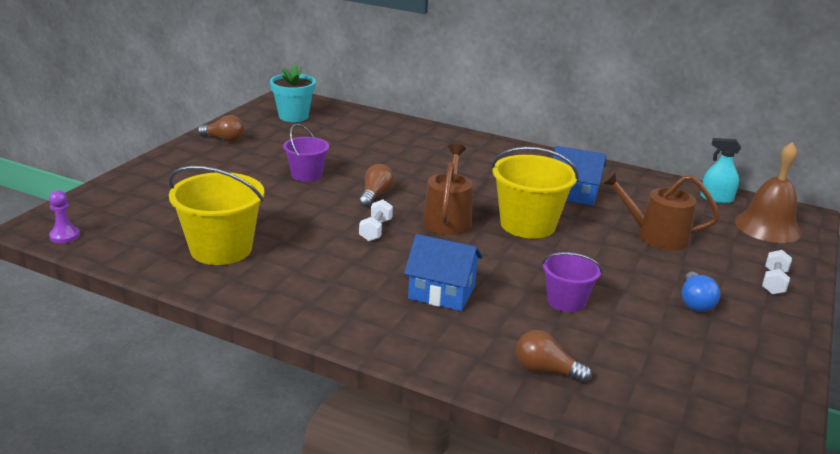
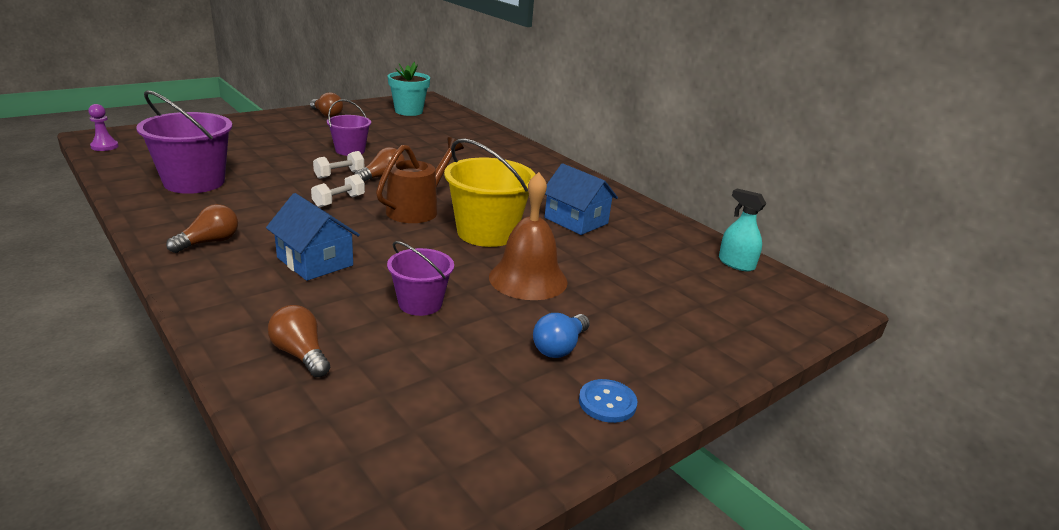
camera: 25 degrees right, 0 degrees up
yellow bucket [169,166,264,265] -> purple bucket [136,90,233,194]
brown watering can [601,170,720,250] -> none
brown bell [735,142,802,243] -> brown bell moved to [489,172,568,300]
white dumbbell [762,250,792,295] -> white dumbbell moved to [313,151,364,179]
none -> brown light bulb [166,204,238,253]
none -> blue button [579,379,637,423]

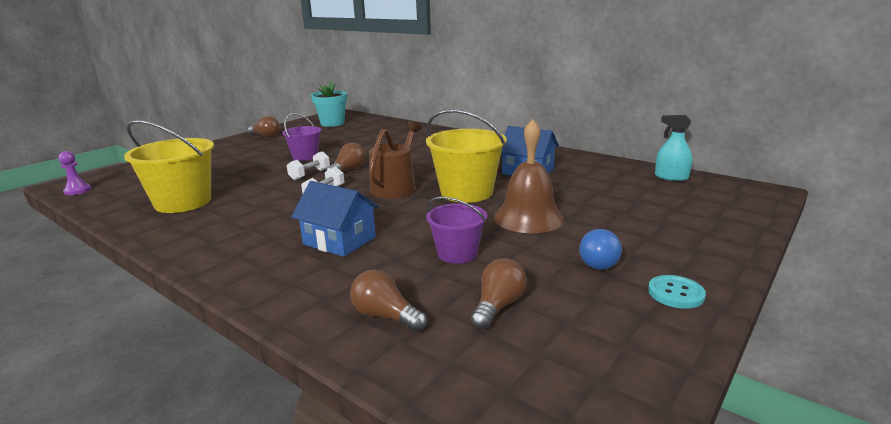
camera: 10 degrees left, 5 degrees down
purple bucket [136,90,233,194] -> yellow bucket [124,120,214,213]
brown light bulb [166,204,238,253] -> brown light bulb moved to [471,258,527,330]
blue button [579,379,637,423] -> turquoise button [648,275,706,309]

